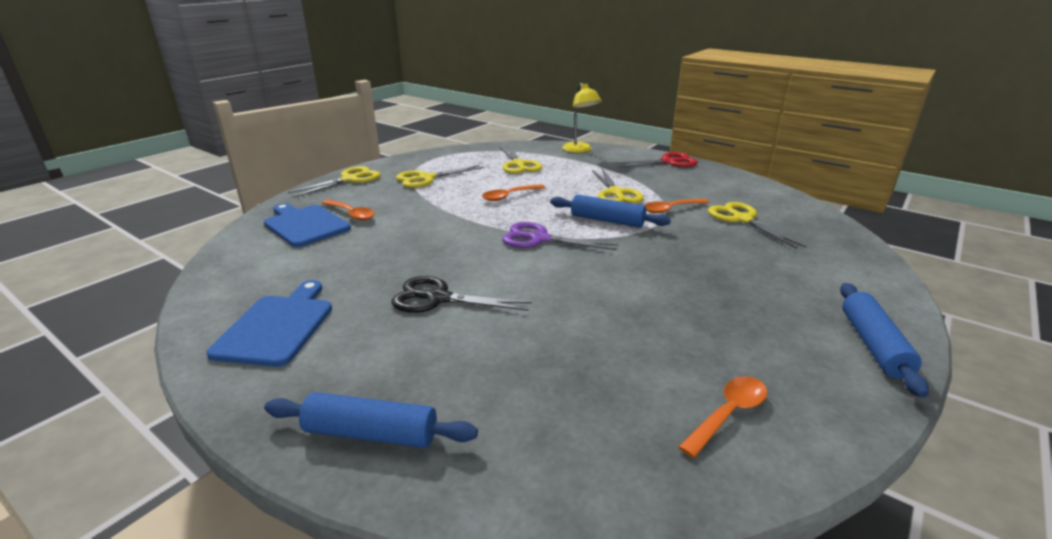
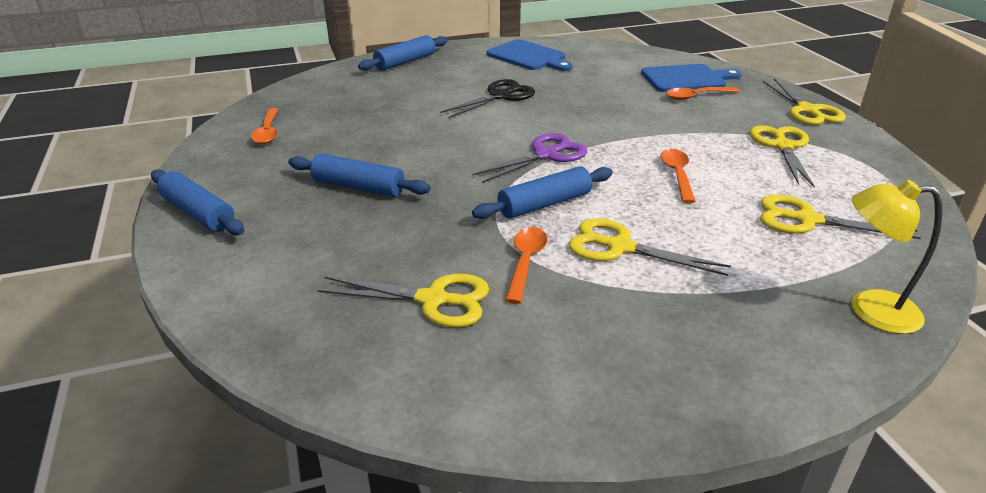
camera: 125 degrees right, 5 degrees up
red scissors [614,152,698,168] -> none
none -> blue rolling pin [288,153,430,197]

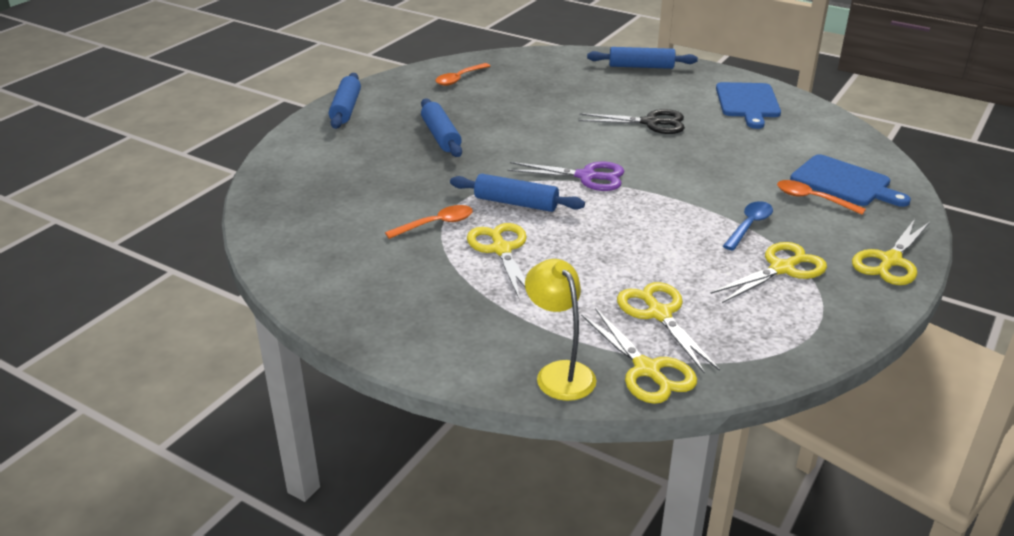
camera: 50 degrees right, 0 degrees up
yellow scissors [318,274,489,327] -> yellow scissors moved to [581,308,697,404]
orange spoon [661,149,696,203] -> none
none -> blue spoon [723,201,773,251]

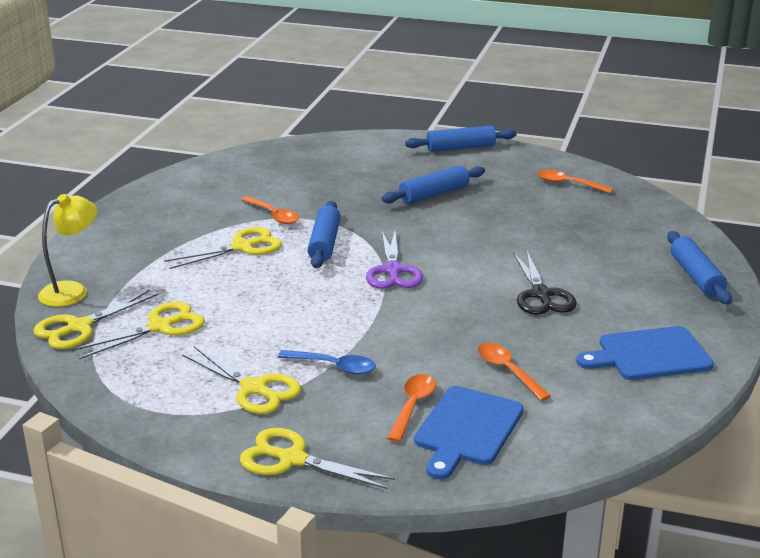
camera: 75 degrees right, 5 degrees down
none -> orange spoon [478,343,551,401]

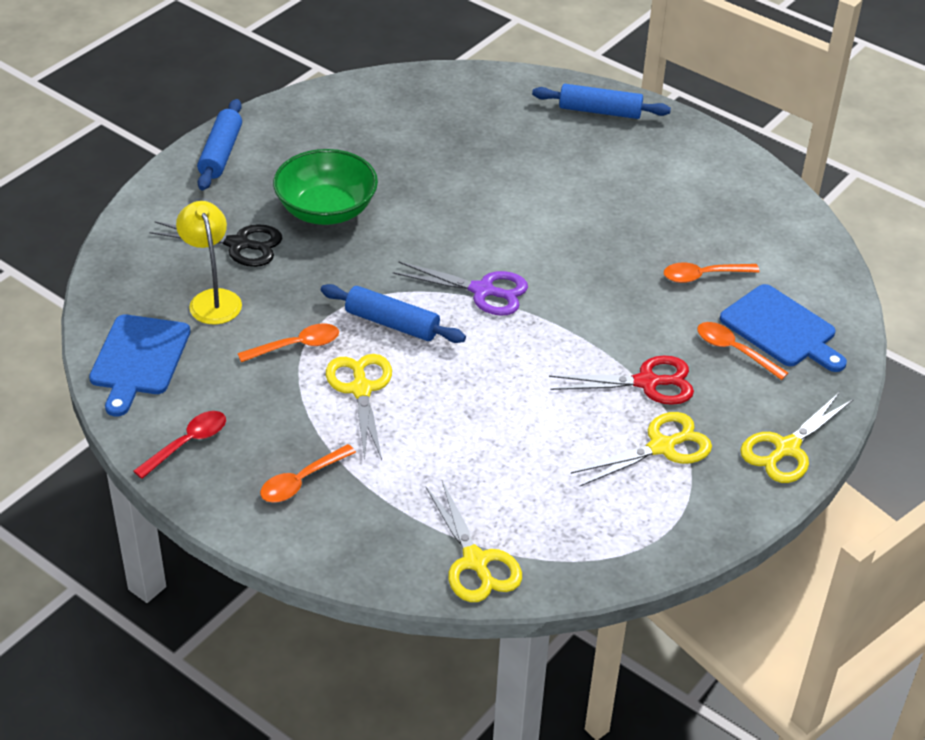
camera: 70 degrees left, 15 degrees up
yellow lamp [38,194,97,307] -> yellow lamp moved to [176,201,242,325]
yellow scissors [72,301,205,359] -> none
blue spoon [278,350,376,375] -> red scissors [549,355,694,405]
blue rolling pin [381,165,485,204] -> green bowl [273,149,378,225]
black scissors [513,251,577,315] -> black scissors moved to [149,221,282,267]
orange spoon [537,170,613,193] -> orange spoon moved to [260,444,356,502]
blue cutting board [576,326,714,380] -> blue cutting board moved to [89,315,190,416]
none -> red spoon [134,411,226,479]

